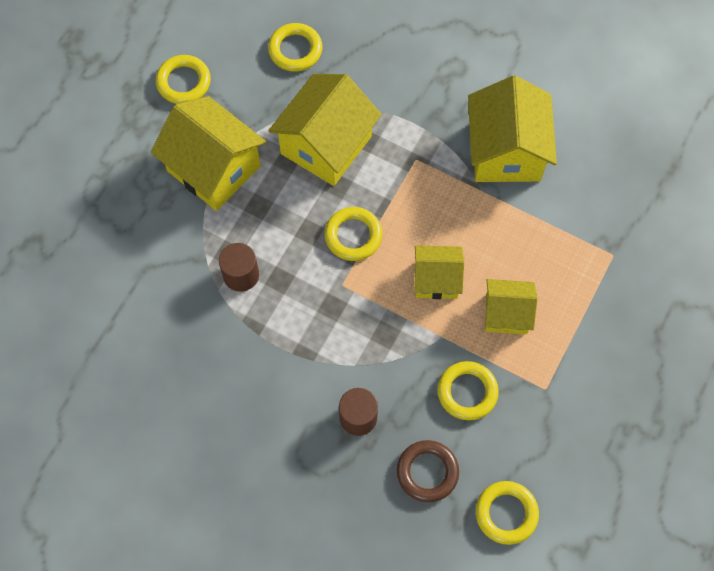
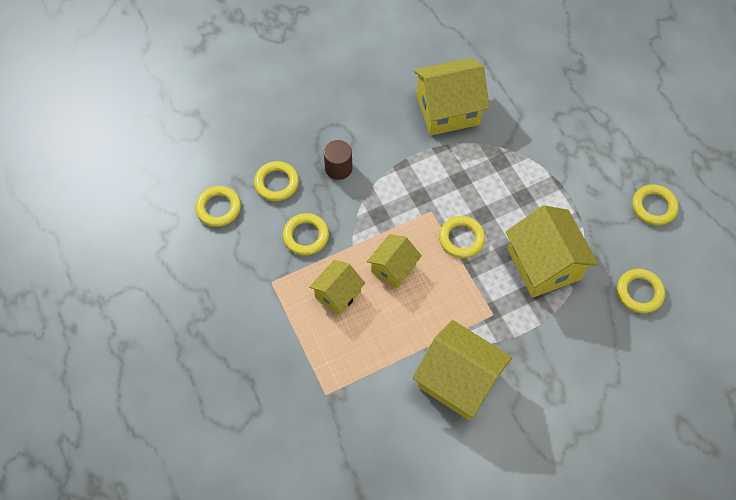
camera: 125 degrees right, 5 degrees down
yellow house [151,96,266,211] -> yellow house moved to [413,58,490,135]
brown cylinder [219,243,259,292] -> none
brown ring [397,440,459,502] -> yellow ring [254,161,299,201]

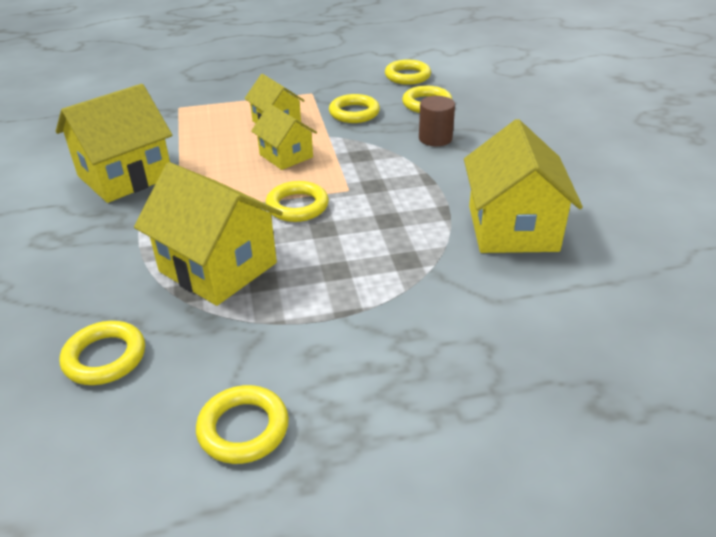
camera: 105 degrees right, 25 degrees down
yellow house [506,205,598,298] -> yellow house turned 45 degrees clockwise [134,162,283,306]

